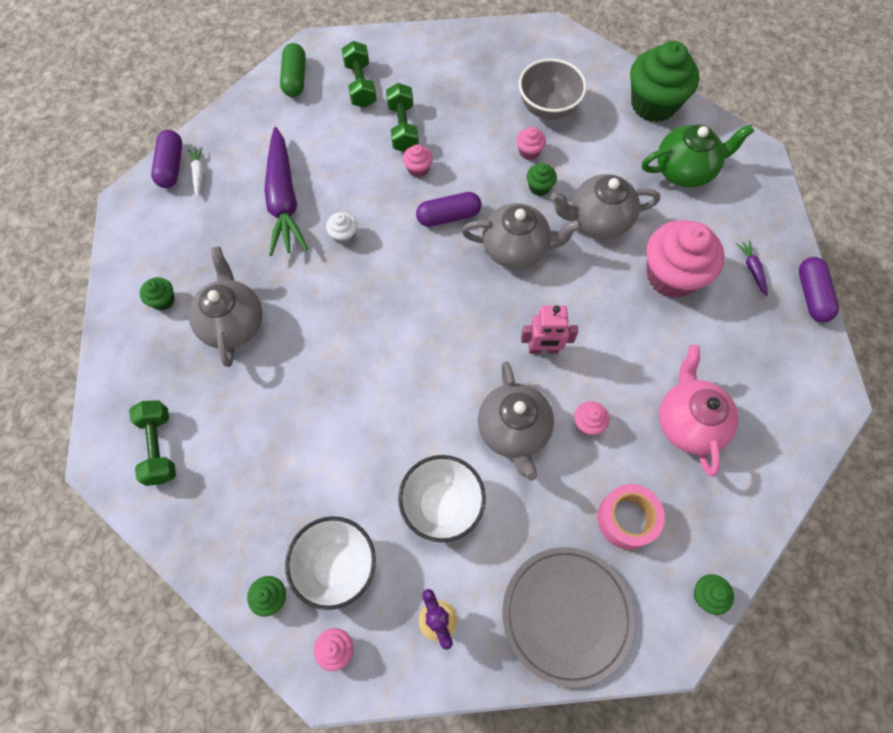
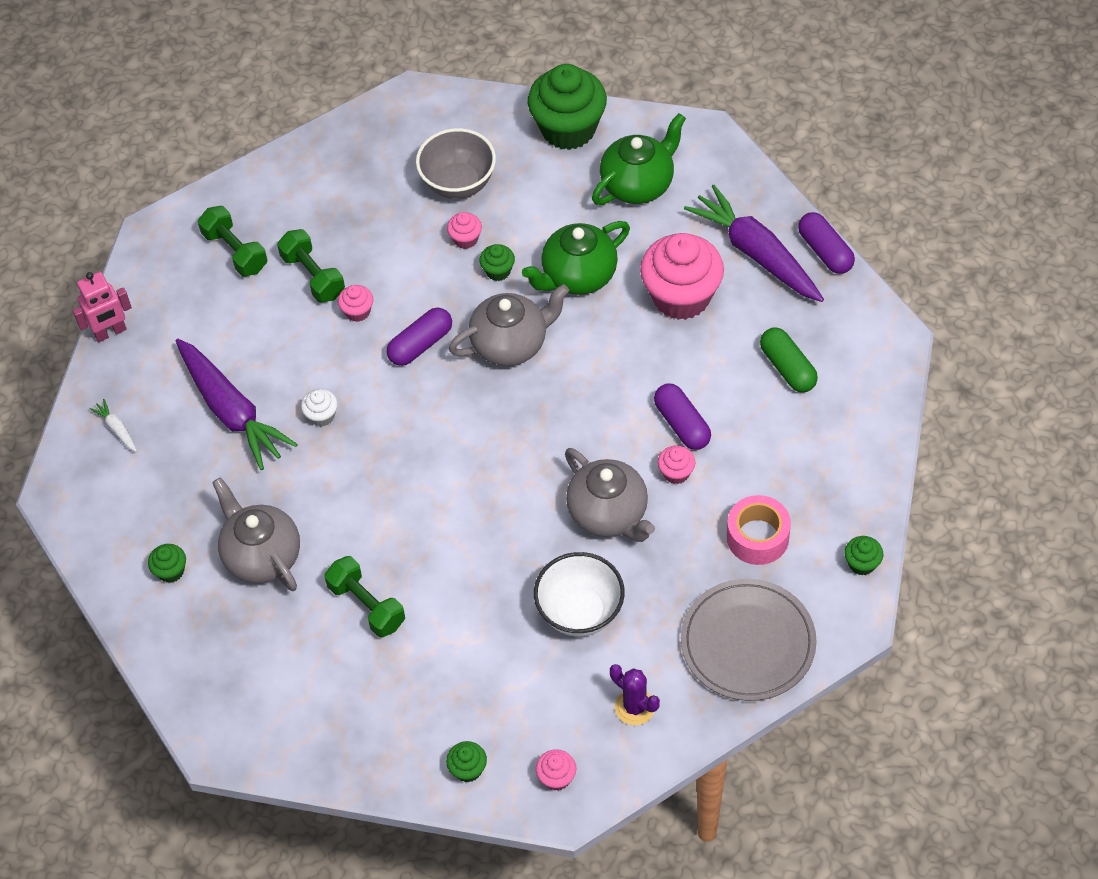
camera: 25 degrees left, 10 degrees down
green dumbbell [129,400,176,486] -> green dumbbell moved to [324,556,405,637]
purple capsule [151,130,182,188] -> purple capsule moved to [654,384,711,450]
green capsule [280,43,306,97] -> green capsule moved to [760,328,818,392]
white bowl [285,516,376,610] -> none
pink robot [521,306,578,354] -> pink robot moved to [72,272,132,342]
grey teapot [550,174,660,239] -> green teapot [522,221,630,295]
pink teapot [659,345,739,477] -> none
purple carrot [736,240,768,296] -> purple carrot [684,185,824,302], size x2.49

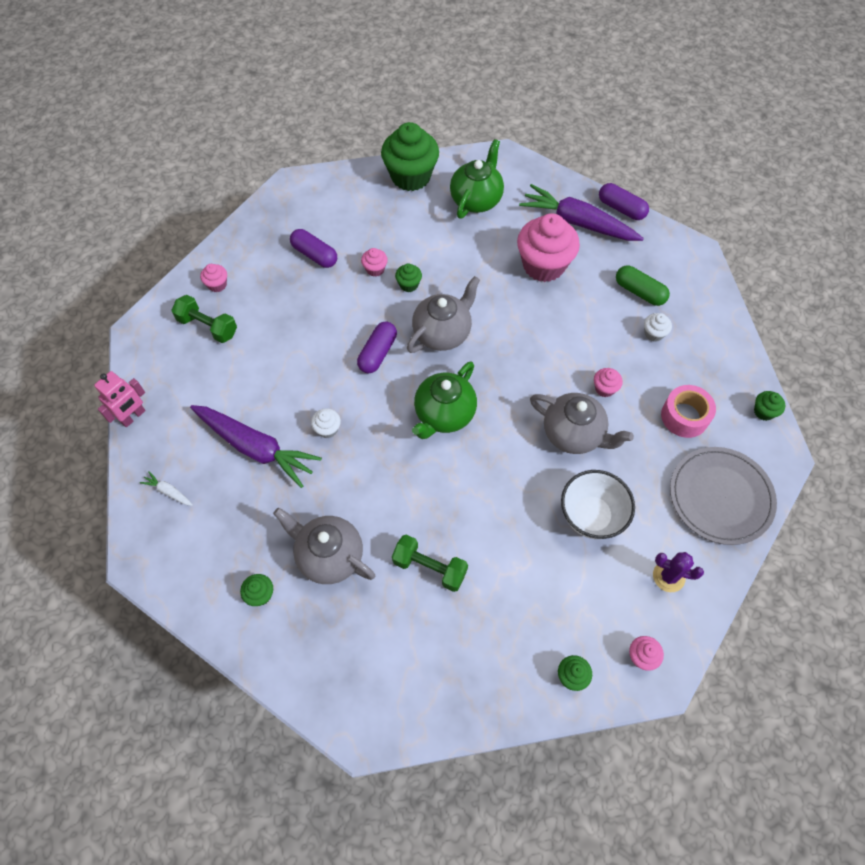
camera: 25 degrees left, 5 degrees up
green dumbbell [277,229,345,303] -> none
pink cupcake [338,285,373,322] -> pink cupcake moved to [200,264,227,292]
grey bowl [416,128,496,199] -> none
green teapot [522,221,630,295] -> green teapot moved to [412,361,477,439]
purple capsule [654,384,711,450] -> purple capsule moved to [290,229,337,268]
none -> white cupcake [644,313,672,342]

